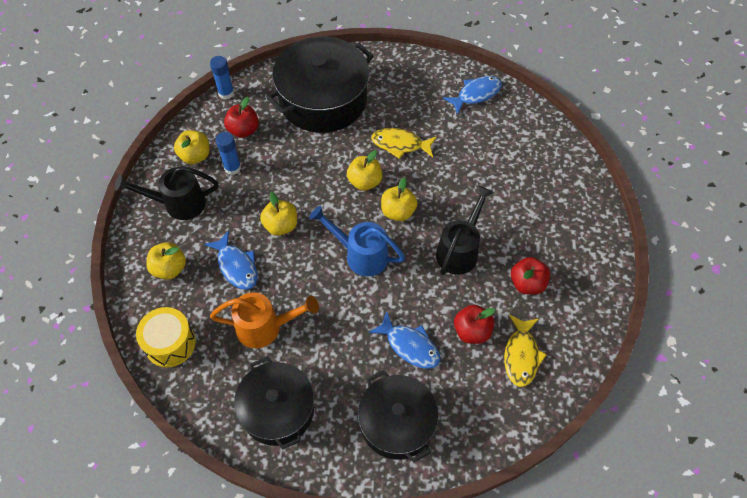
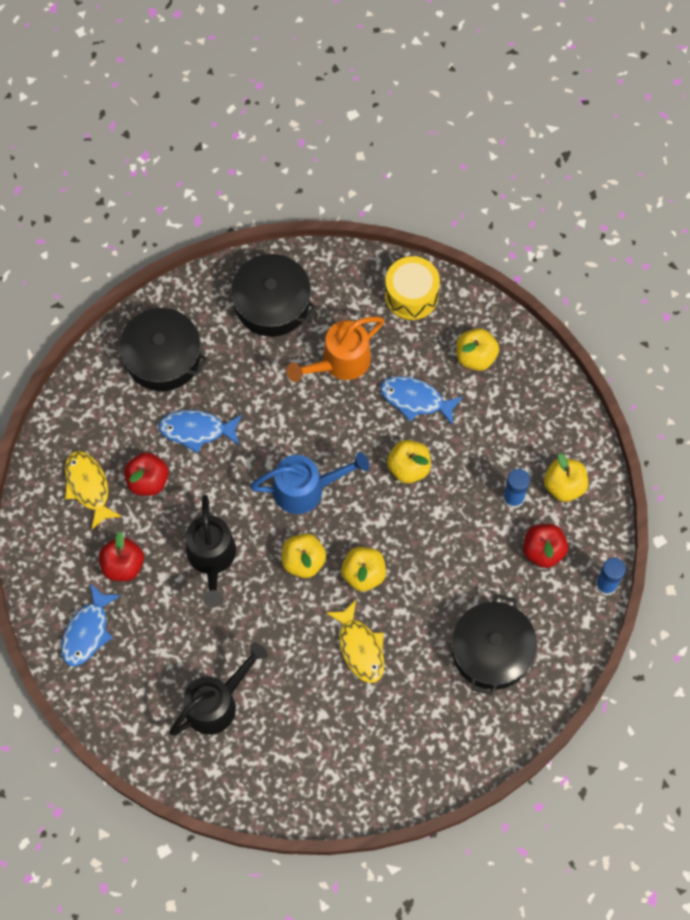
camera: 145 degrees right, 10 degrees up
black watering can [115,166,219,220] -> black watering can moved to [169,642,268,736]
black pot [267,37,374,133] -> black pot [452,594,537,696], size x0.65
yellow fish [371,128,437,159] -> yellow fish turned 90 degrees clockwise [325,600,384,683]
blue fish [443,76,502,114] -> blue fish moved to [61,583,121,667]

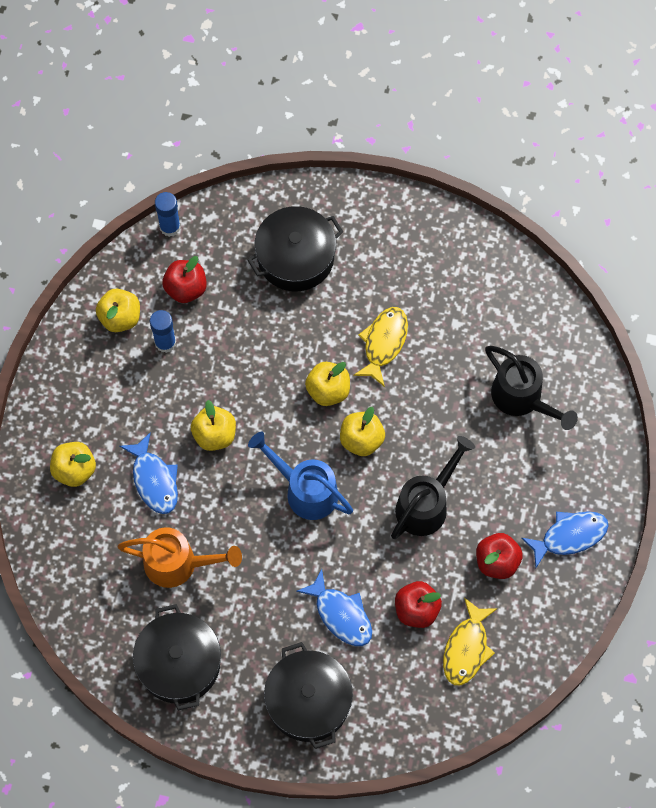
camera: 135 degrees left, 0 degrees up
black watering can [169,642,268,736] -> black watering can turned 135 degrees counterclockwise [485,346,578,430]
yellow drum [385,256,440,320] -> none

